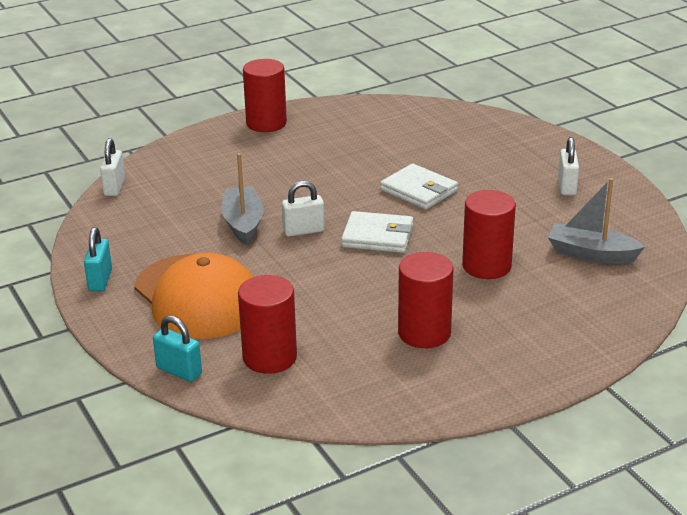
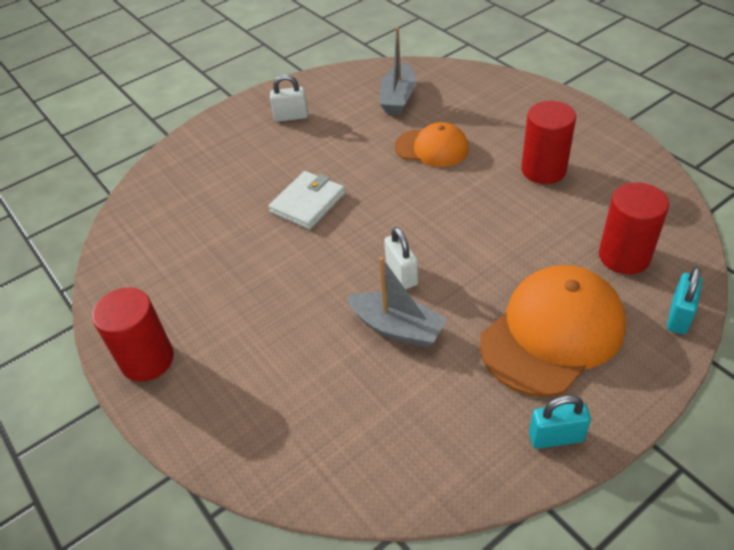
camera: 95 degrees left, 15 degrees up
white padlock [100,138,125,196] -> none
grey boat [221,153,264,245] -> grey boat turned 135 degrees counterclockwise [347,257,447,348]
white wallet [341,211,413,253] -> none
red cylinder [462,190,516,279] -> orange cap [394,122,469,167]

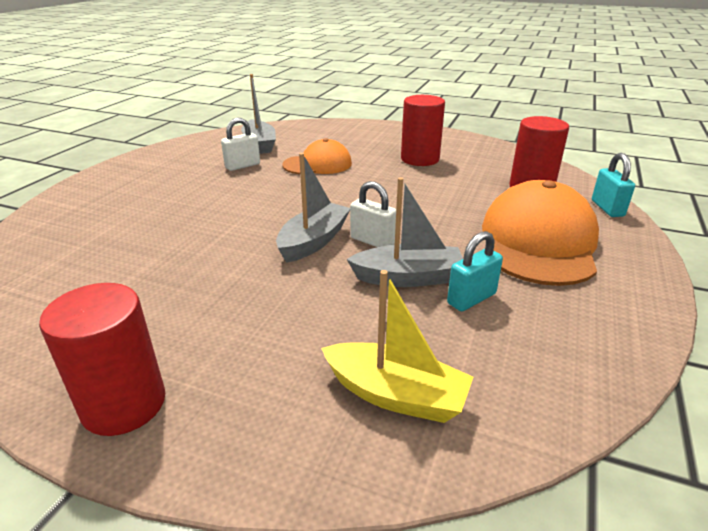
camera: 35 degrees left, 15 degrees down
white wallet [269,171,345,230] -> none
white padlock [270,75,308,122] -> white padlock moved to [221,118,260,171]
turquoise padlock [529,395,591,449] -> turquoise padlock moved to [447,231,503,312]
none -> grey boat [276,153,350,263]
none -> yellow boat [321,270,473,423]

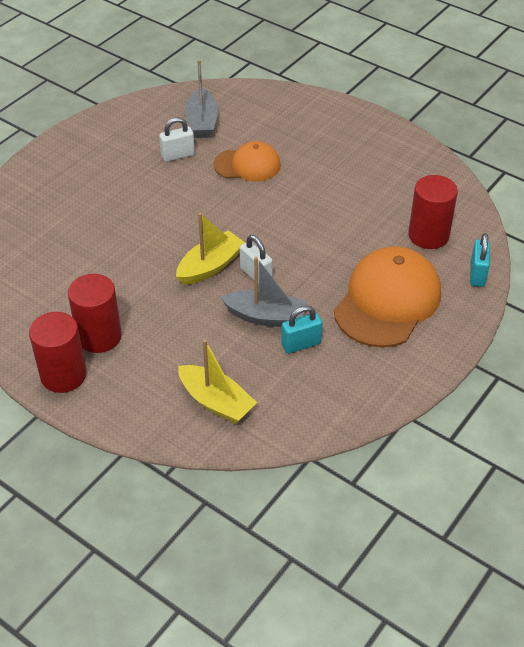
camera: 15 degrees right, 15 degrees up
grey boat [276,153,350,263] -> yellow boat [176,213,245,285]
red cylinder [401,95,445,166] -> red cylinder moved to [68,274,122,353]

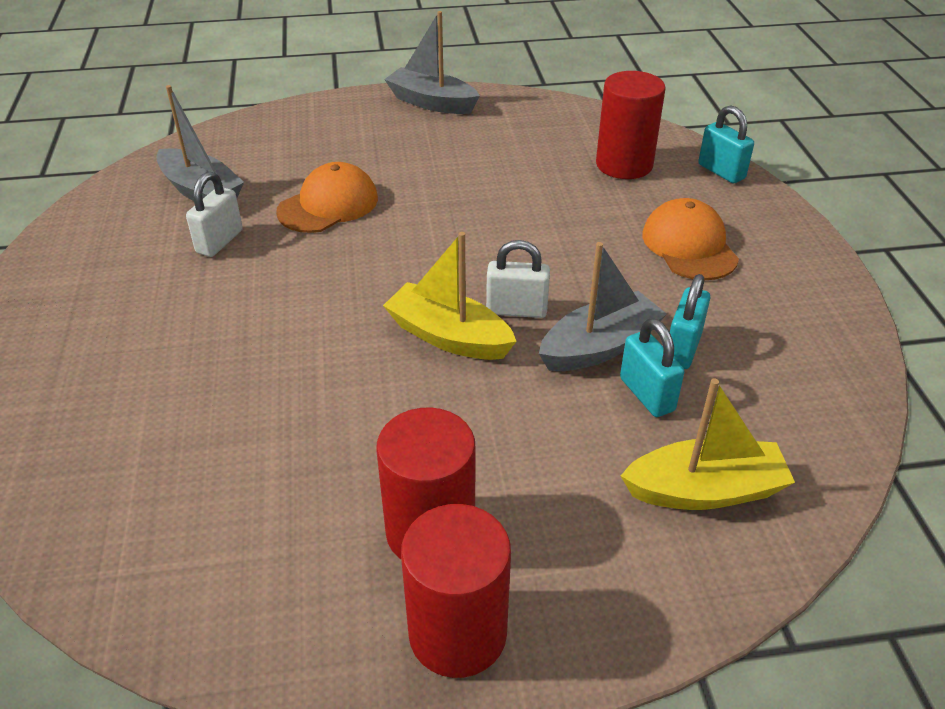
camera: 45 degrees left, 5 degrees down
yellow boat [176,213,245,285] -> yellow boat turned 60 degrees counterclockwise [383,232,517,360]
orange cap [334,246,441,348] -> orange cap [642,198,739,280], size x0.60
none -> grey boat [384,11,480,114]
none -> turquoise padlock [620,318,684,417]

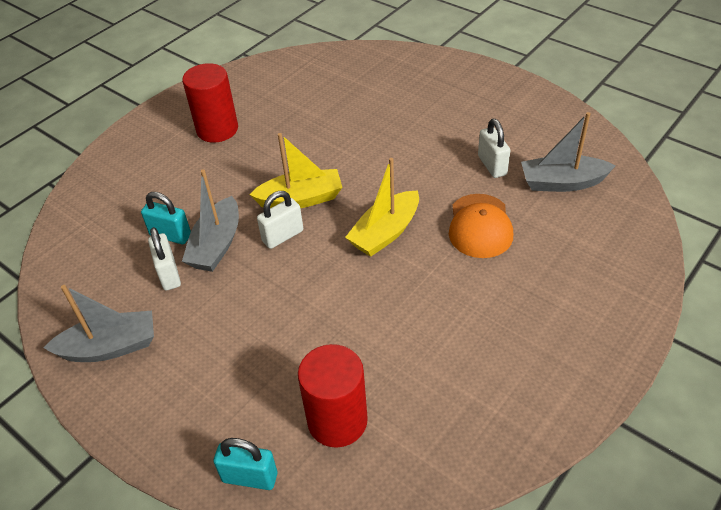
camera: 140 degrees right, 5 degrees up
grey boat [384,11,480,114] -> grey boat moved to [44,285,154,362]
red cylinder [401,504,511,678] -> none
yellow boat [621,379,795,510] -> yellow boat moved to [345,158,419,257]
orange cap [642,198,739,280] -> none
turquoise padlock [670,274,710,369] -> white padlock [148,227,181,290]

